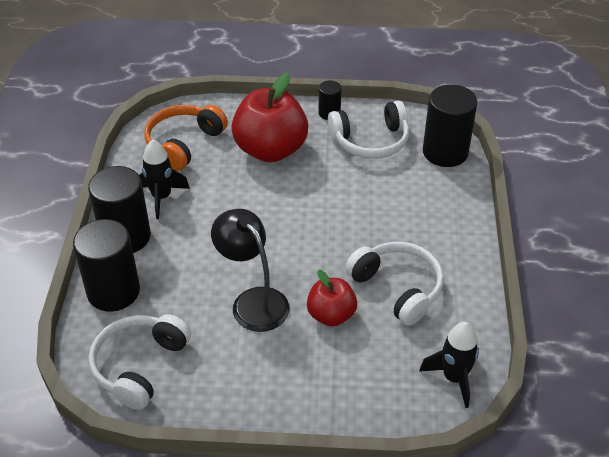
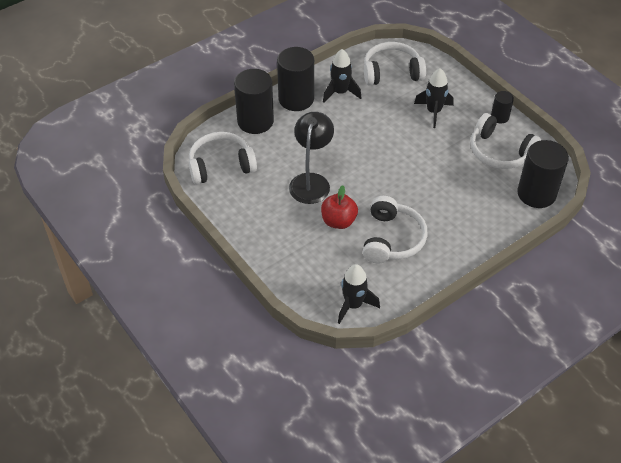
camera: 50 degrees right, 5 degrees up
orange headphones [144,105,228,171] -> white headphones [364,42,426,85]
red apple [231,73,308,162] -> black rocket [414,68,454,128]

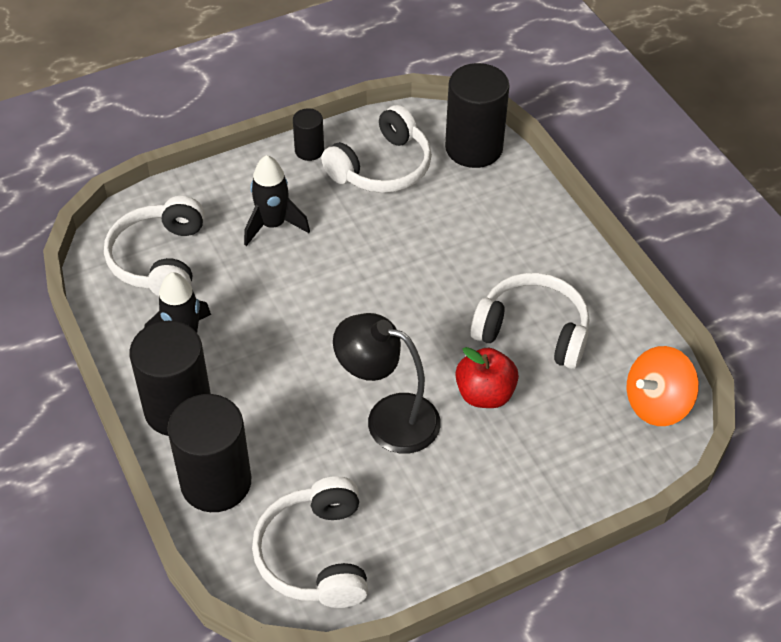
camera: 80 degrees left, 0 degrees up
black rocket [338,264,380,324] -> orange spinning top [627,346,699,426]

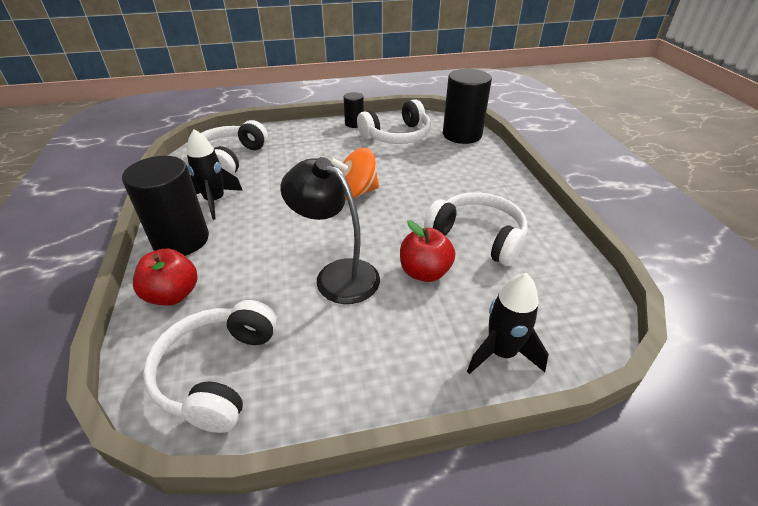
camera: 15 degrees right, 10 degrees down
black cylinder [167,394,251,512] -> red apple [133,249,198,306]
black rocket [244,155,310,246] -> black rocket moved to [467,273,549,374]
orange spinning top [627,346,699,426] -> orange spinning top moved to [330,148,379,200]

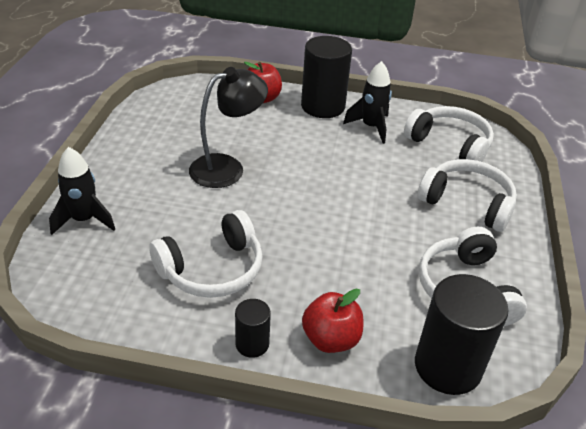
camera: 110 degrees right, 0 degrees up
white headphones [143,300,277,433] -> white headphones moved to [418,159,517,232]
orange spinning top [330,148,379,200] -> none
black cylinder [344,92,364,128] -> black cylinder moved to [235,299,271,358]
red apple [400,221,455,282] -> red apple moved to [302,289,363,353]

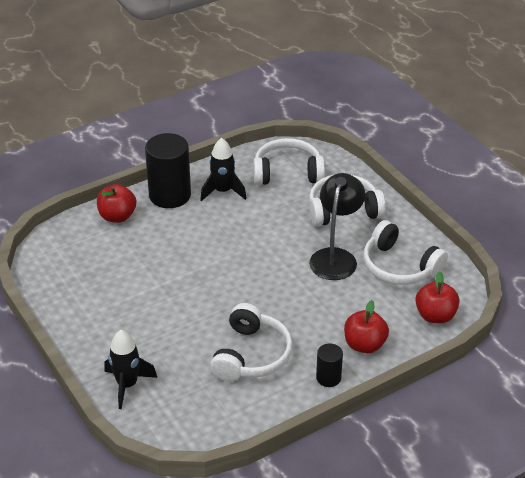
camera: 40 degrees left, 0 degrees up
black lamp [189,67,268,188] -> black lamp moved to [309,173,365,280]
black cylinder [415,274,509,395] -> red apple [415,271,460,323]

